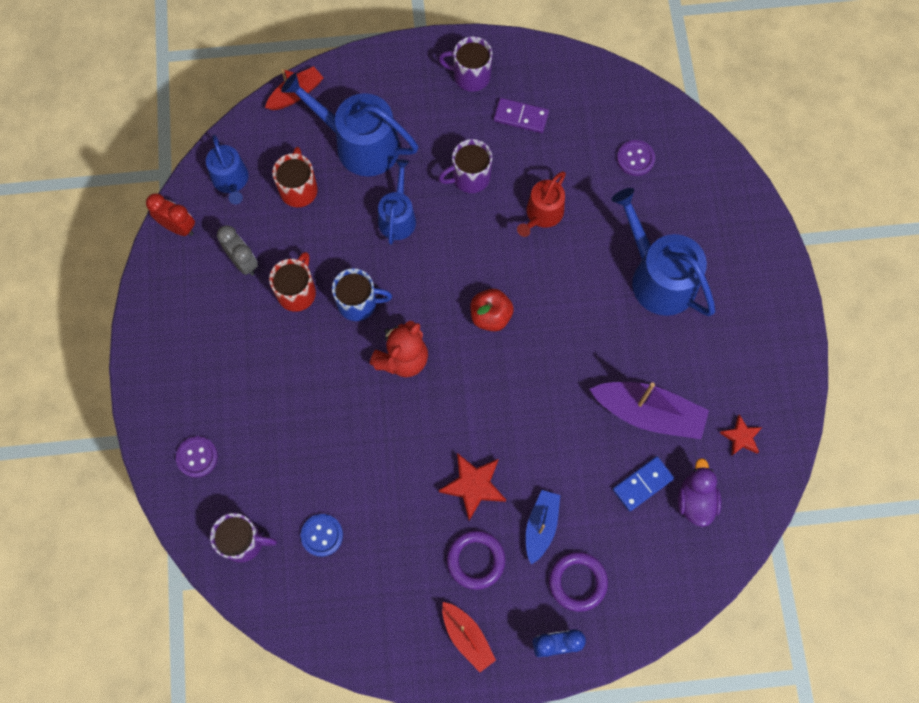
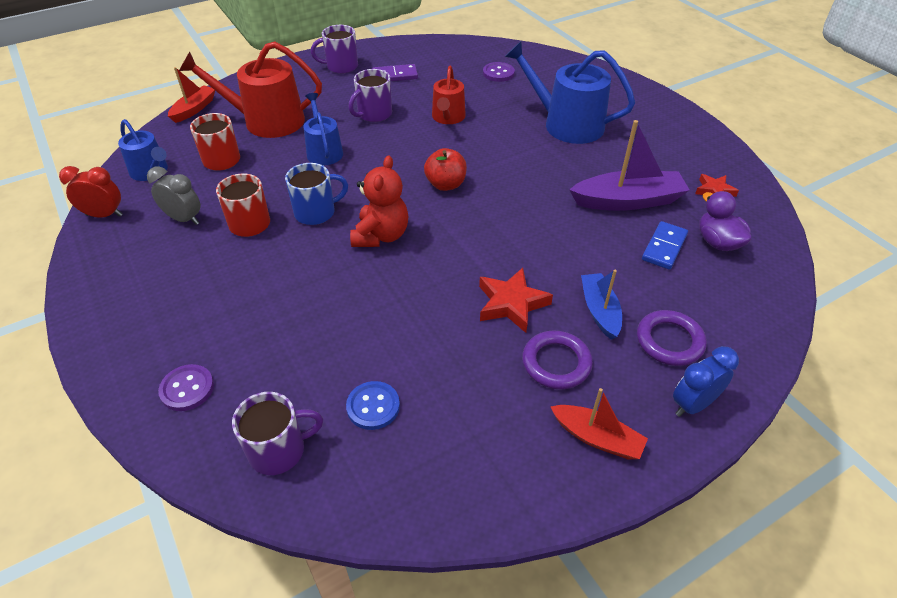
camera: 25 degrees left, 25 degrees down
blue watering can [281,73,418,177] -> red watering can [179,41,322,138]

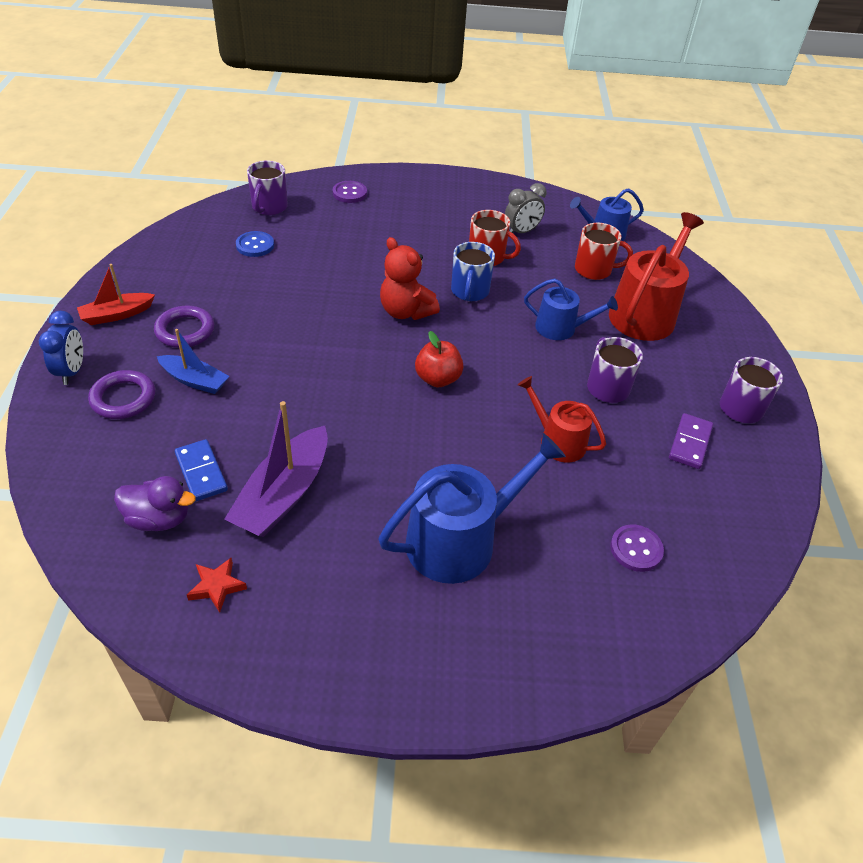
camera: 120 degrees right, 0 degrees up
red clock [59,166,123,218] -> none
red boat [168,67,215,123] -> none
red star [479,268,553,333] -> none

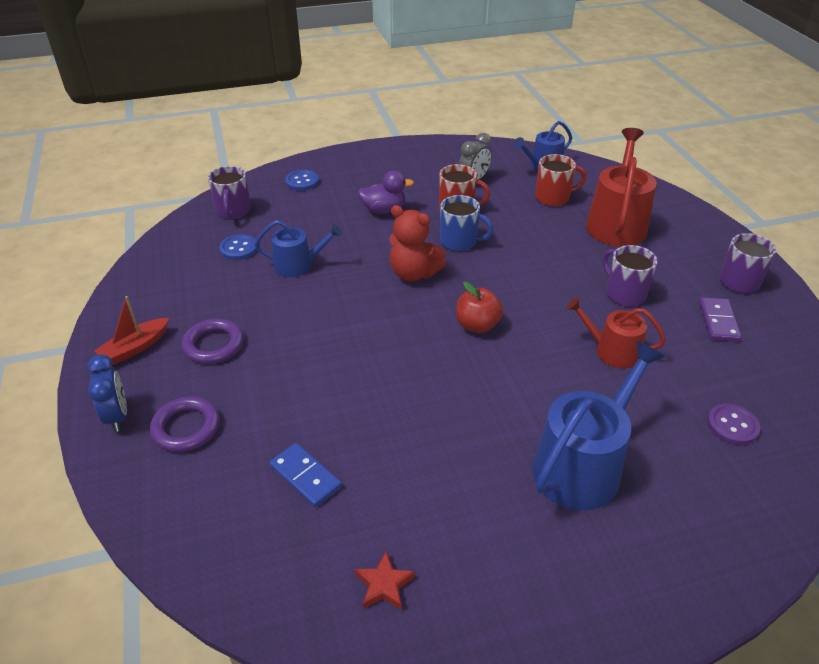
camera: 15 degrees left, 5 degrees down
purple duck [114,476,196,531] -> purple duck moved to [358,170,414,214]
blue boat [157,329,229,394] -> none
purple boat [224,401,328,537] -> none
purple button [333,181,367,203] -> blue button [285,170,319,191]
blue mug [451,242,495,301] -> blue mug turned 60 degrees counterclockwise [440,195,493,251]
blue watering can [524,278,618,340] -> blue watering can moved to [255,220,342,278]

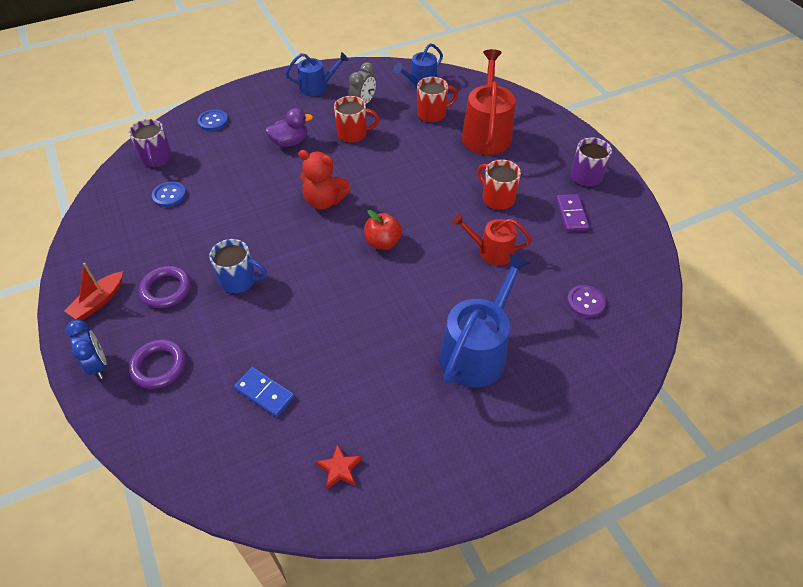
camera: 10 degrees left, 10 degrees up
blue watering can [255,220,342,278] -> blue watering can moved to [286,52,348,96]
blue mug [440,195,493,251] -> blue mug moved to [209,239,267,293]
purple mug [602,245,657,306] -> red mug [478,160,521,210]

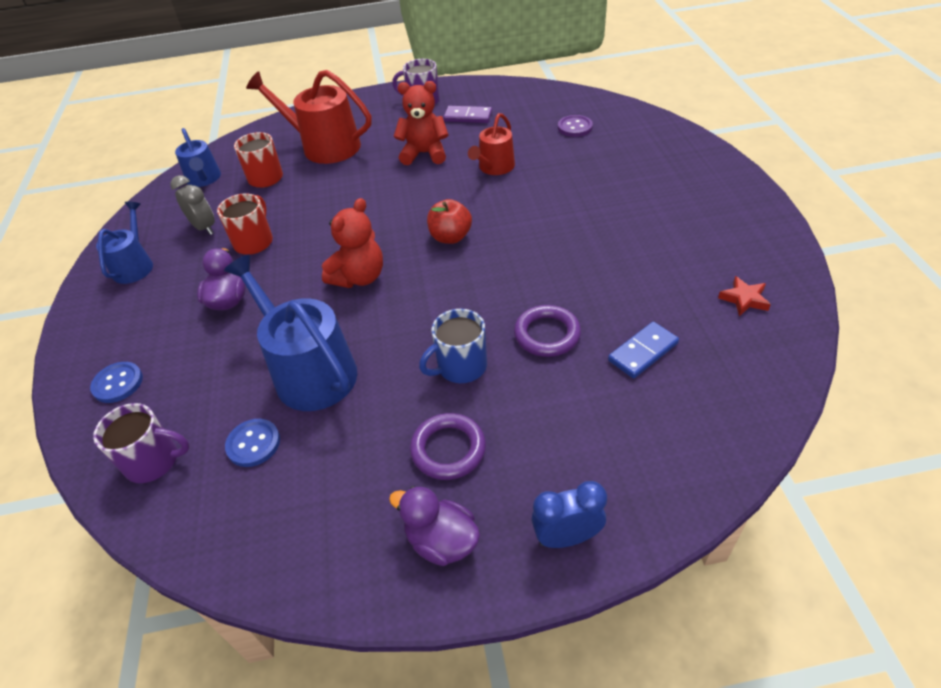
camera: 70 degrees left, 5 degrees down
red boat [65,263,123,320] -> purple duck [389,486,480,566]
purple ring [129,339,186,389] -> purple ring moved to [514,305,581,357]
blue mug [209,239,267,293] -> blue mug turned 150 degrees counterclockwise [419,309,487,383]
blue watering can [440,253,530,388] -> blue watering can moved to [224,255,357,411]
red mug [478,160,521,210] -> red teddy bear [394,81,449,165]

